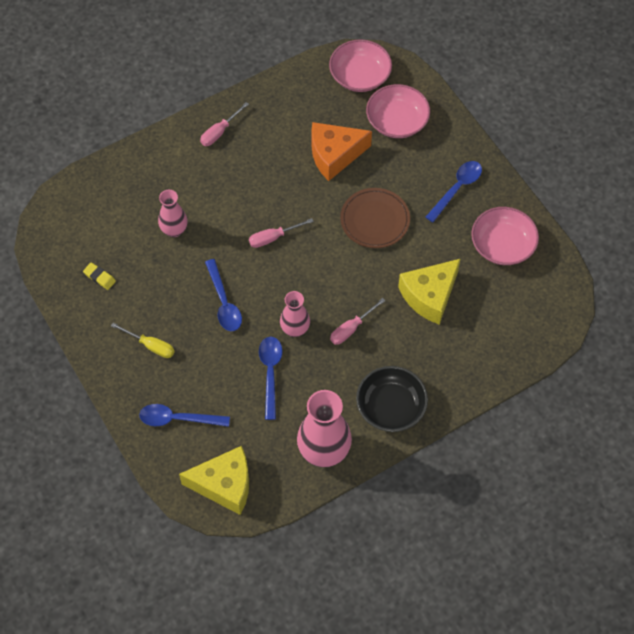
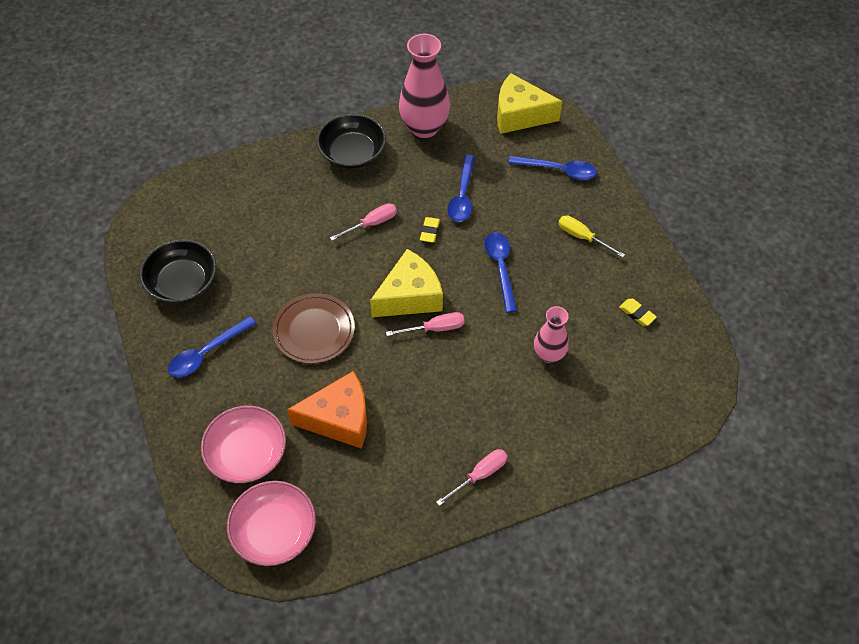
camera: 170 degrees left, 5 degrees down
pink vase [280,291,310,337] -> yellow eraser [420,217,440,243]
yellow cheese [398,259,460,325] -> yellow cheese moved to [370,249,443,317]
pink bowl [471,207,539,265] -> black bowl [139,239,217,303]

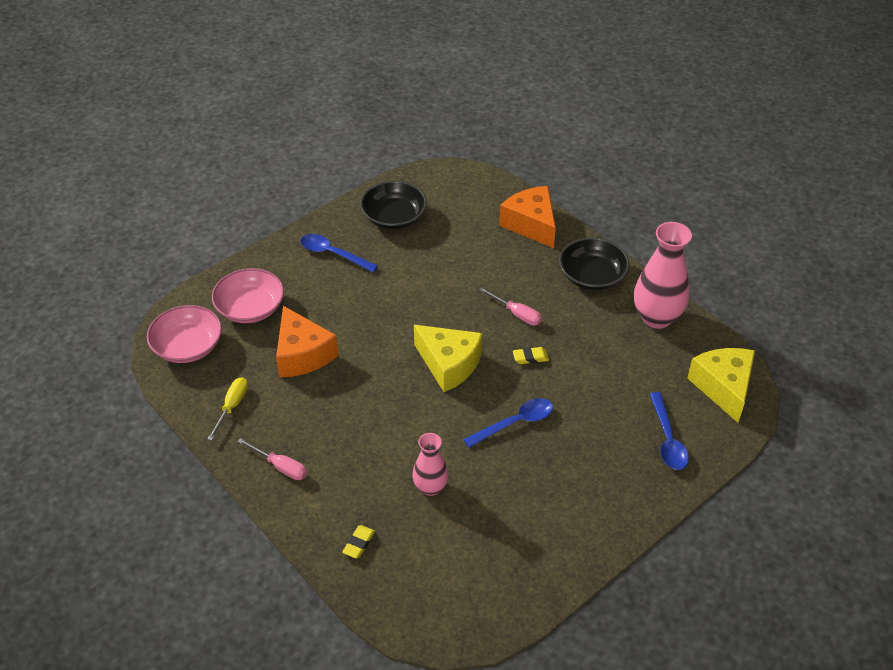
camera: 70 degrees right, 10 degrees down
brown plate [273,293,355,364] -> none
pink screwdriver [386,312,464,336] -> none
blue spoon [447,155,475,222] -> none
yellow screwdriver [558,215,625,258] -> yellow screwdriver moved to [208,377,248,441]
yellow eraser [619,299,657,326] -> yellow eraser moved to [342,525,375,559]
none -> orange cheese [499,186,556,248]

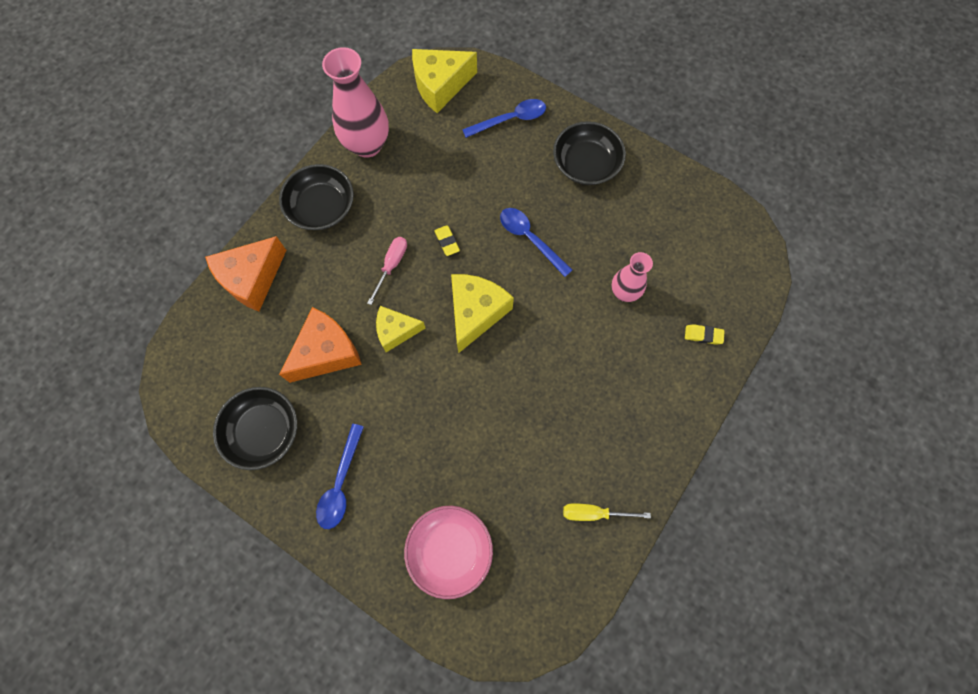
camera: 105 degrees left, 25 degrees up
pink bowl [147,305,222,363] -> none
pink screwdriver [237,438,307,480] -> none
orange cheese [276,306,338,377] -> orange cheese moved to [279,307,362,383]
none -> yellow cheese [376,306,425,352]
none -> black bowl [553,121,626,185]

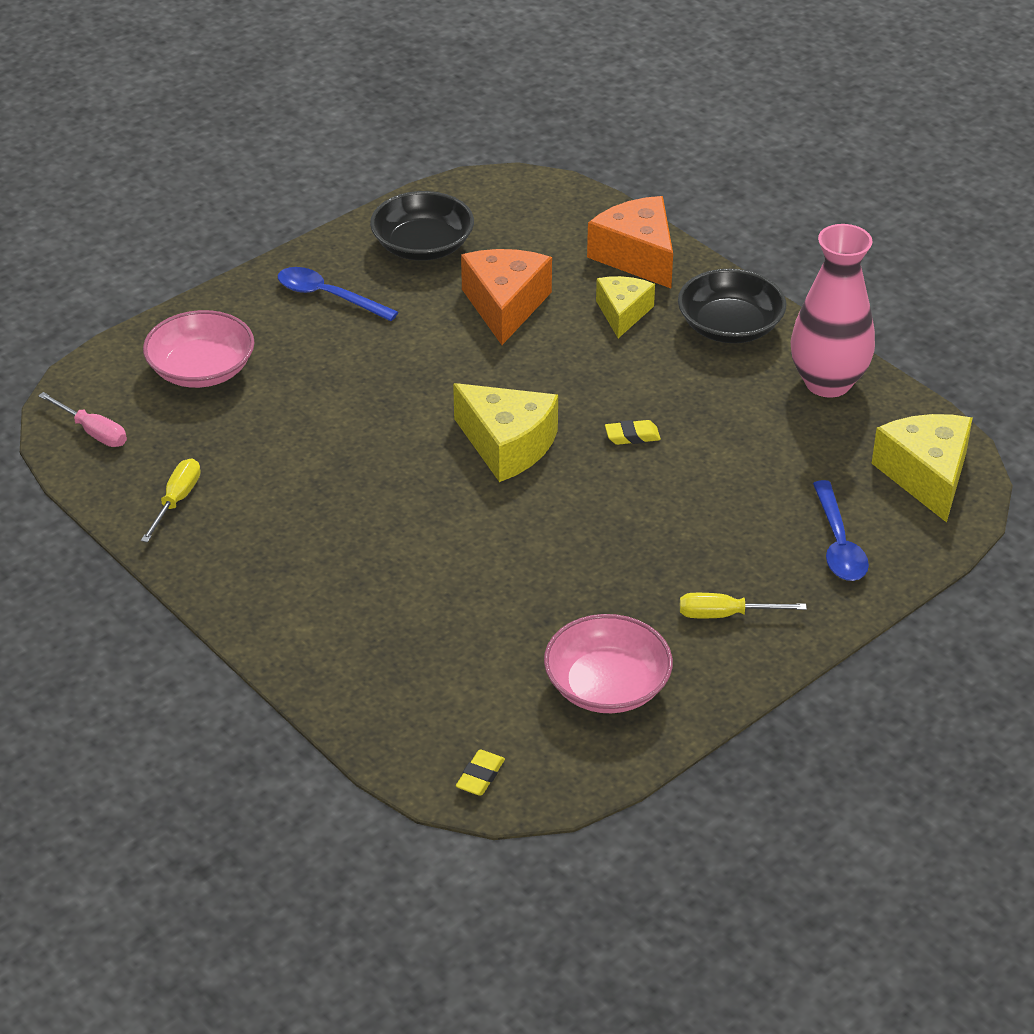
camera: 105 degrees right, 30 degrees down
orange cheese [279,307,362,383] -> orange cheese turned 150 degrees counterclockwise [461,249,552,345]
pink screwdriver [367,237,407,305] -> pink screwdriver moved to [38,392,127,447]
yellow cheese [376,306,425,352] -> yellow cheese moved to [596,276,655,338]
blue spoon [500,208,572,277] -> none
black bowl [553,121,626,185] -> yellow screwdriver [680,593,807,618]
pink vase [611,252,653,302] -> none
yellow eraser [685,324,725,345] -> yellow eraser moved to [456,750,505,796]
none -> pink bowl [544,614,673,713]

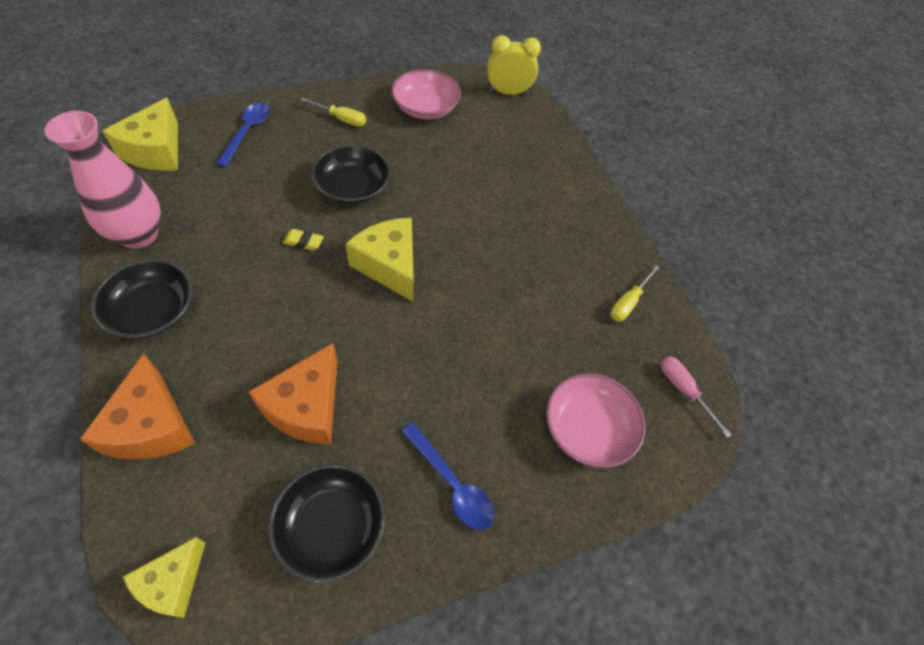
camera: 165 degrees left, 15 degrees up
yellow eraser [456,750,505,796] -> yellow clock [487,35,541,95]
yellow cheese [596,276,655,338] -> yellow cheese moved to [123,537,206,618]
none -> black bowl [311,145,391,205]

